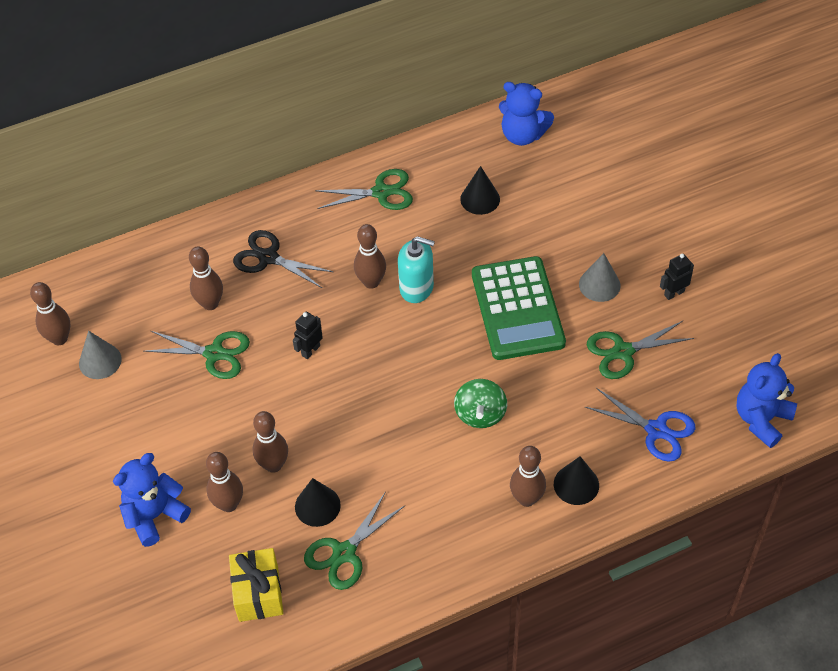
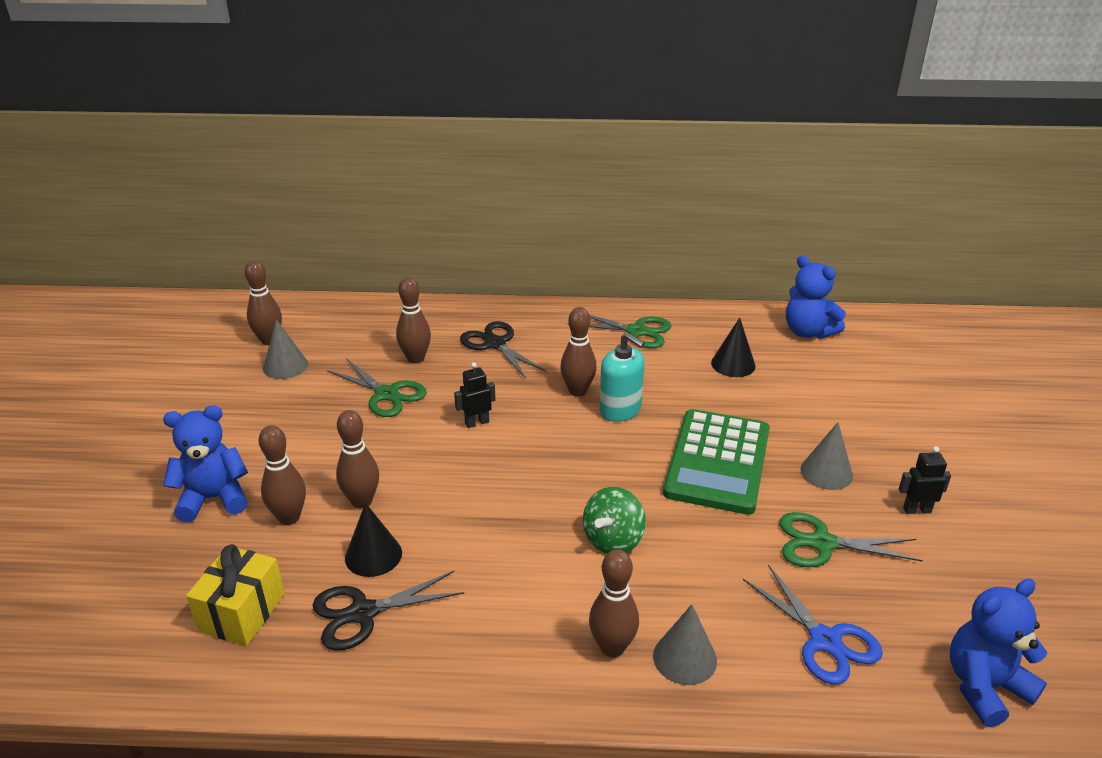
camera: 25 degrees right, 20 degrees down
green scissors [304,492,405,590] -> black scissors [313,571,464,651]
black cone [554,456,599,505] -> grey cone [653,604,717,685]

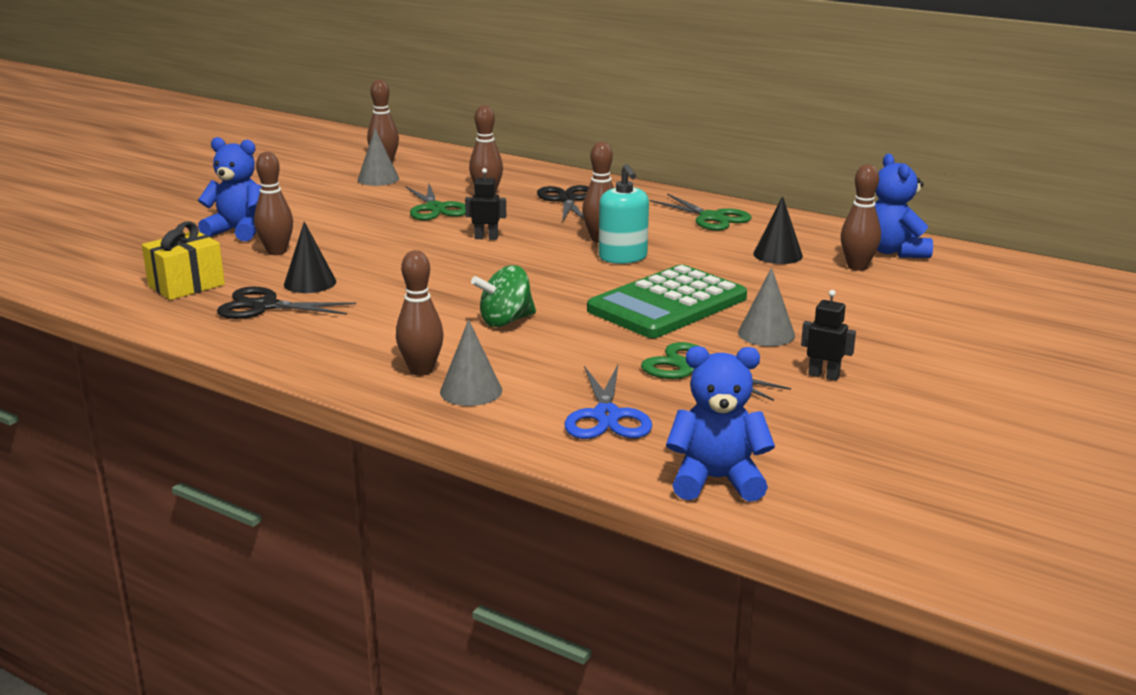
camera: 30 degrees right, 10 degrees down
brown bowling pin [336,410,379,508] -> brown bowling pin moved to [841,164,881,271]

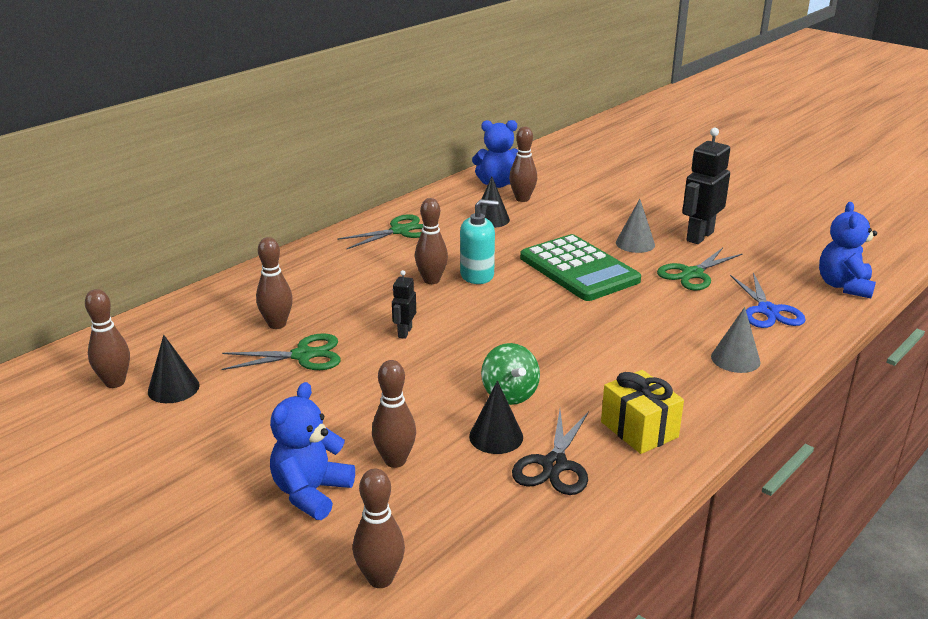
camera: 80 degrees left, 5 degrees up
yellow gift [142,222,225,300] -> yellow gift moved to [601,370,684,454]
grey cone [358,129,399,186] -> black cone [148,335,200,403]
brown bowling pin [396,250,444,376] -> brown bowling pin moved to [353,469,405,588]
green spinning top [471,265,536,327] -> green spinning top moved to [481,343,540,405]
black scissors [537,185,589,223] -> none
blue scissors [564,365,652,439] -> blue scissors turned 75 degrees clockwise [730,273,806,328]
black robot [801,290,856,381] -> black robot [682,128,730,244], size x1.93

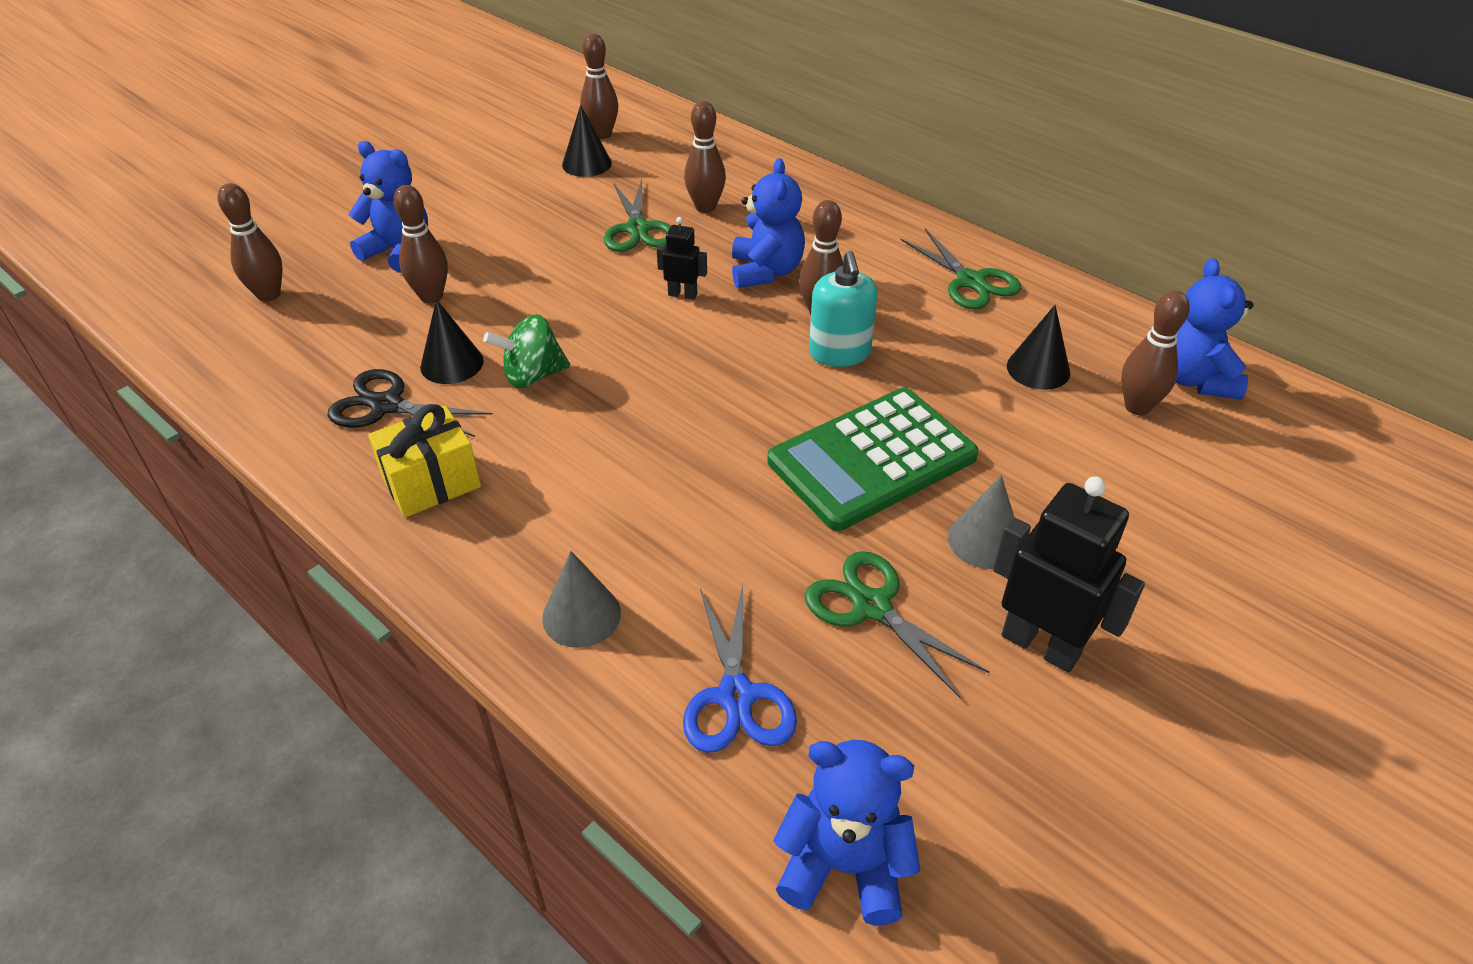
camera: 90 degrees right, 15 degrees up
blue scissors [730,273,806,328] -> blue scissors turned 90 degrees counterclockwise [683,585,797,753]
none -> blue teddy bear [732,158,805,288]

